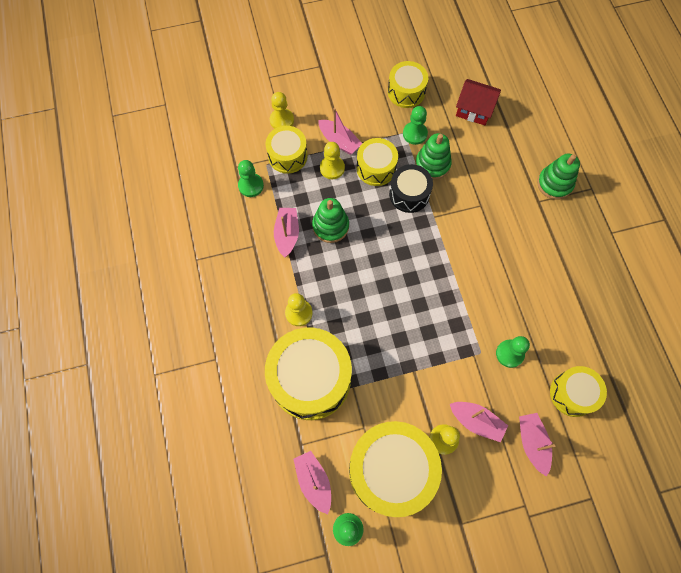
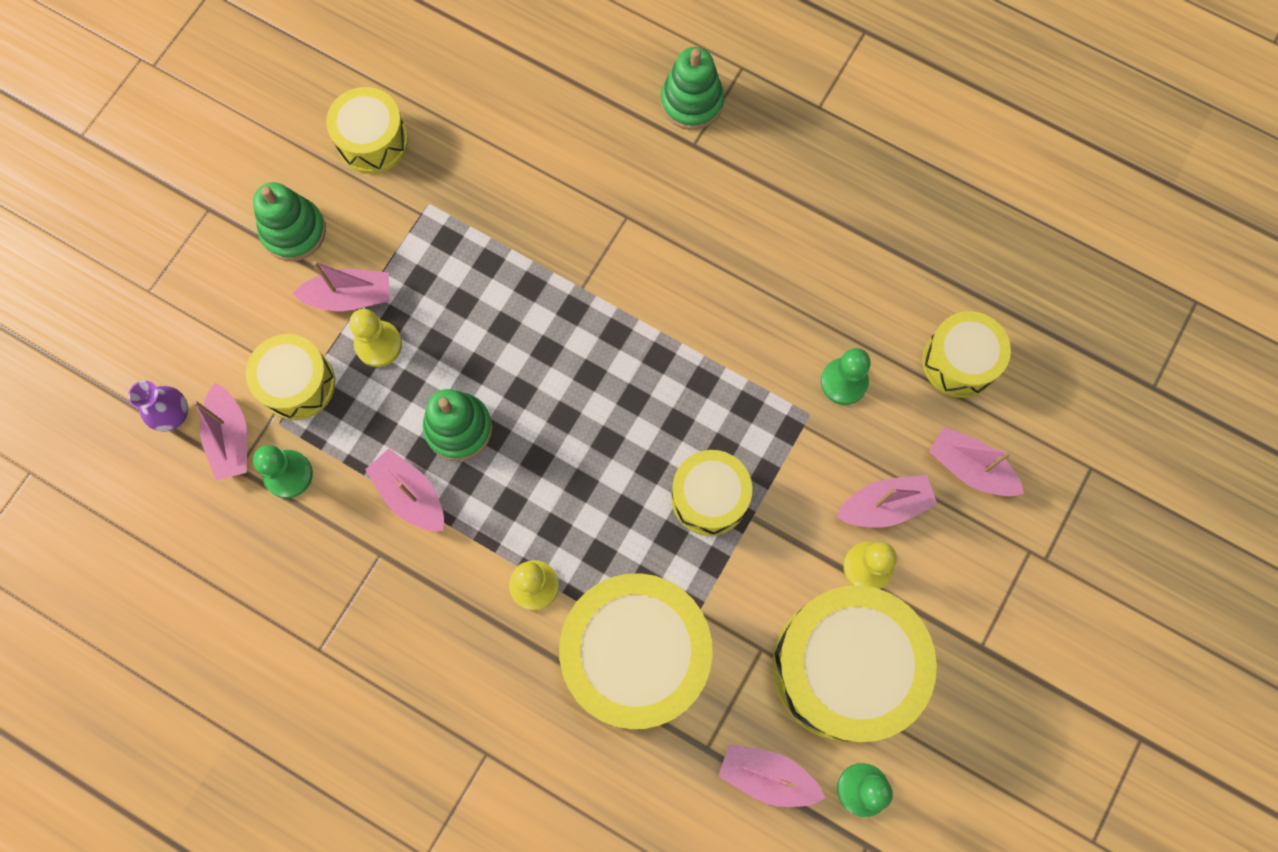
camera: 45 degrees left, 5 degrees up
yellow pawn [270,92,294,129] -> none
yellow drum [357,138,398,186] -> yellow drum moved to [671,450,752,536]
black drum [389,164,433,213] -> none
green pawn [403,106,428,145] -> none
green stacking toy [415,133,452,180] -> green stacking toy moved to [253,182,326,261]
red house [456,79,501,125] -> none
none -> purple vase [128,380,188,432]
none -> pink boat [192,383,247,480]

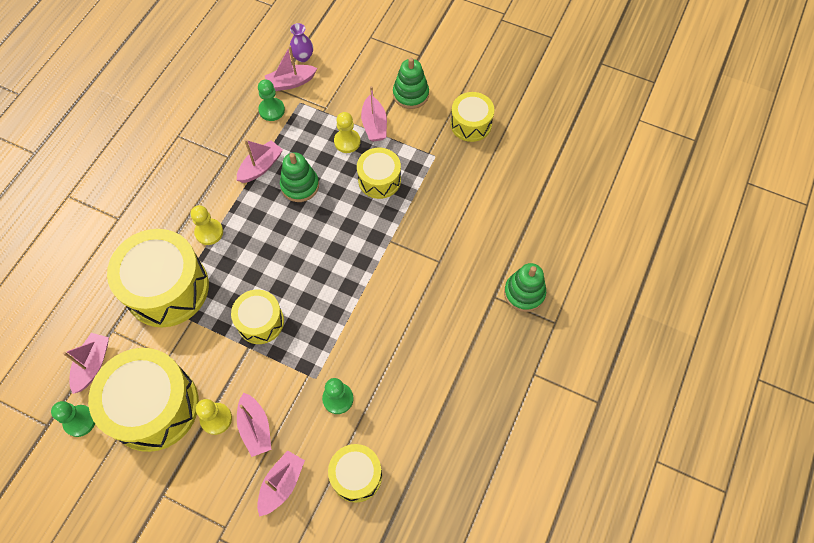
camera: 85 degrees right, 10 degrees down
yellow drum [246,334,335,420] -> yellow drum moved to [357,148,401,199]

